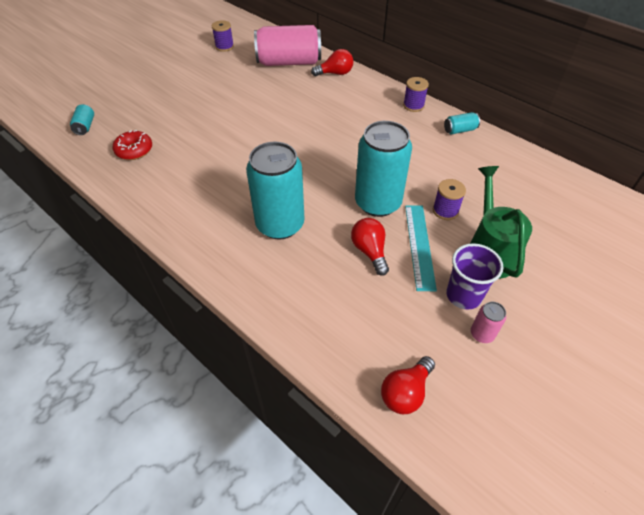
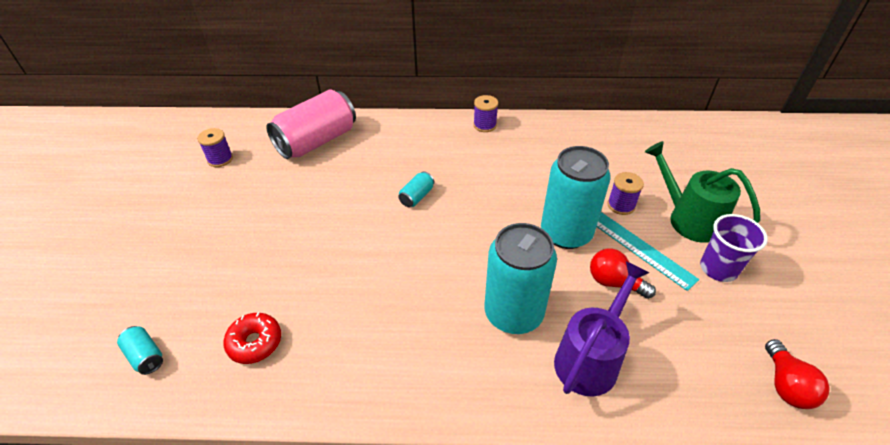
camera: 40 degrees left, 5 degrees down
red light bulb [311,49,353,76] -> none
turquoise can [444,112,480,134] -> turquoise can moved to [399,171,434,207]
pink can [471,302,506,343] -> none
none -> purple watering can [554,261,649,396]

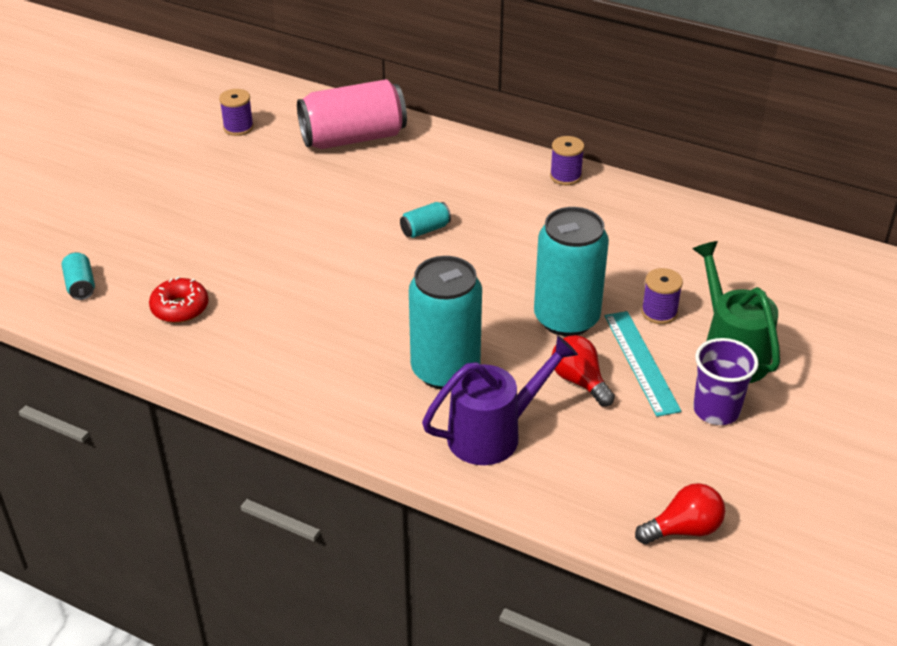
camera: 25 degrees right, 5 degrees down
red light bulb [765,339,830,409] -> red light bulb turned 135 degrees counterclockwise [635,483,725,544]

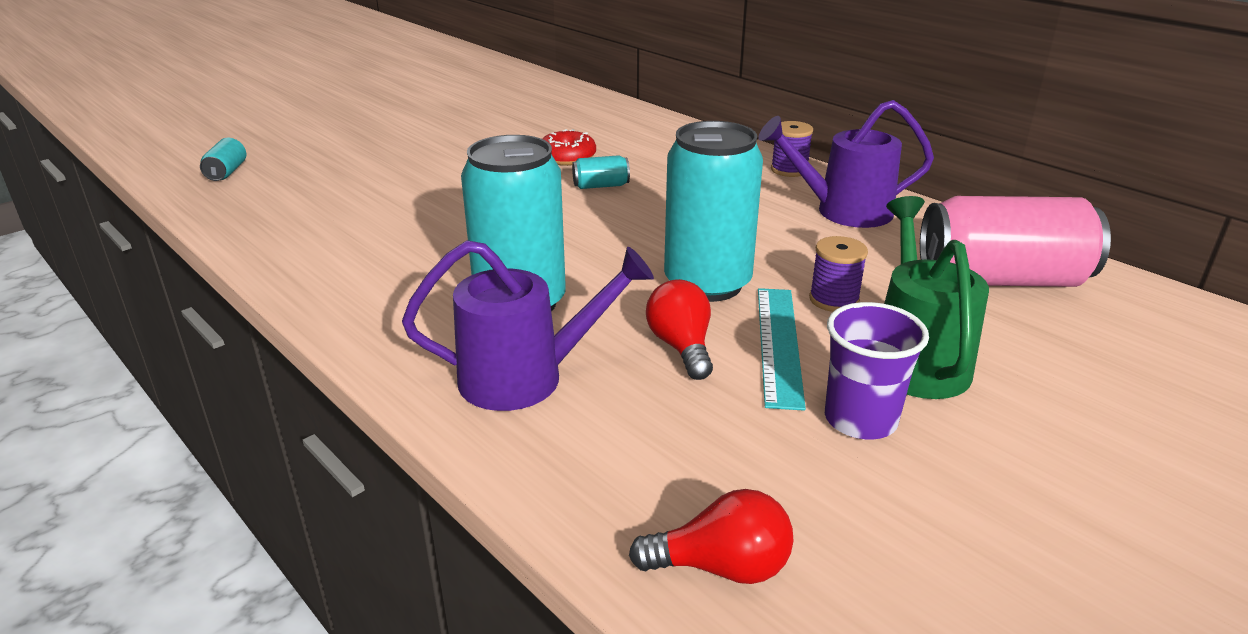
camera: 20 degrees right, 10 degrees down
red donut [149,277,209,323] -> red donut moved to [542,129,596,166]
purple spool [219,89,254,136] -> none
pink can [297,79,407,149] -> pink can moved to [920,196,1111,287]
none -> purple watering can [758,100,934,228]

